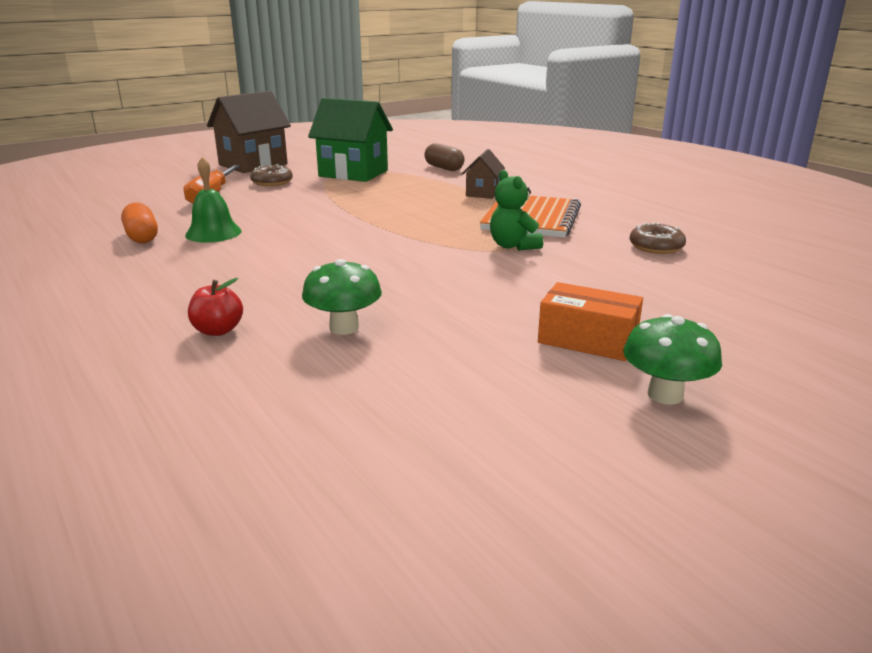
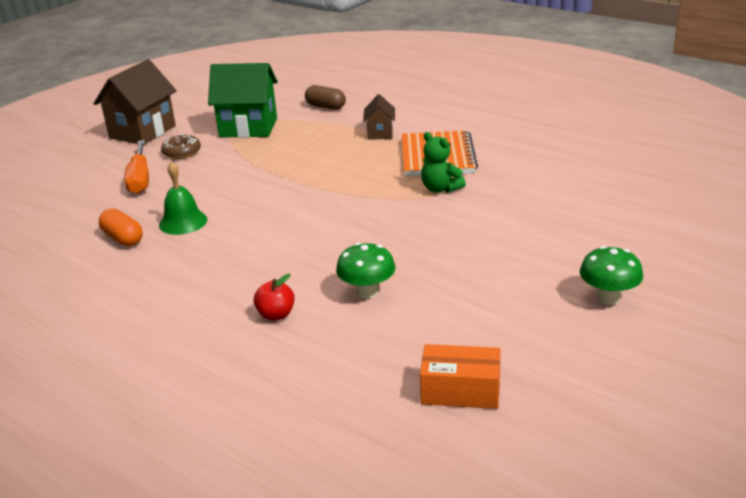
camera: 15 degrees left, 5 degrees up
orange box [538,282,643,361] -> orange box moved to [420,344,501,409]
brown donut [630,222,686,254] -> none

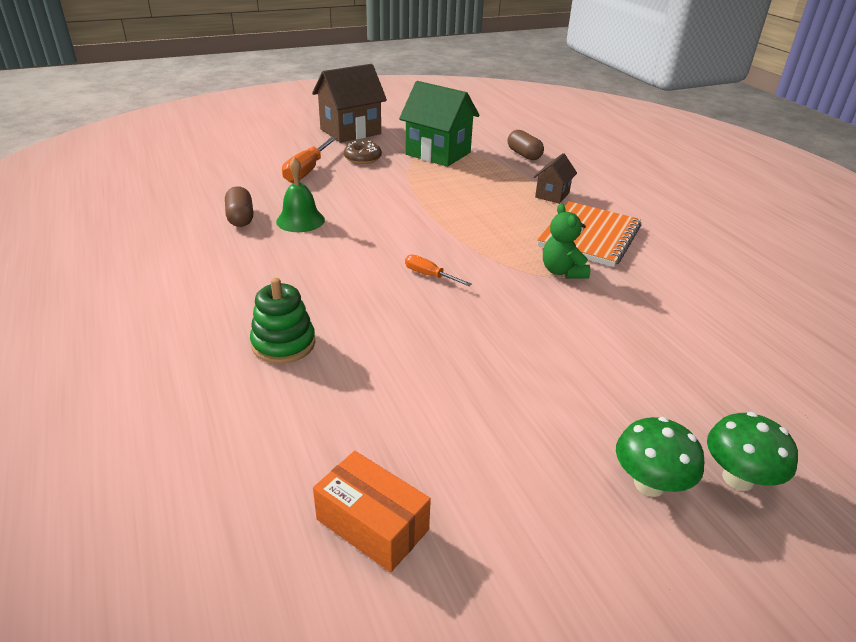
camera: 25 degrees right, 5 degrees up
orange capsule [99,209,143,246] -> brown capsule [225,186,253,227]
red apple [254,274,295,321] -> green stacking toy [250,278,315,364]
green mushroom [336,242,396,299] -> green mushroom moved to [707,412,798,491]
none -> orange screwdriver [405,255,472,286]

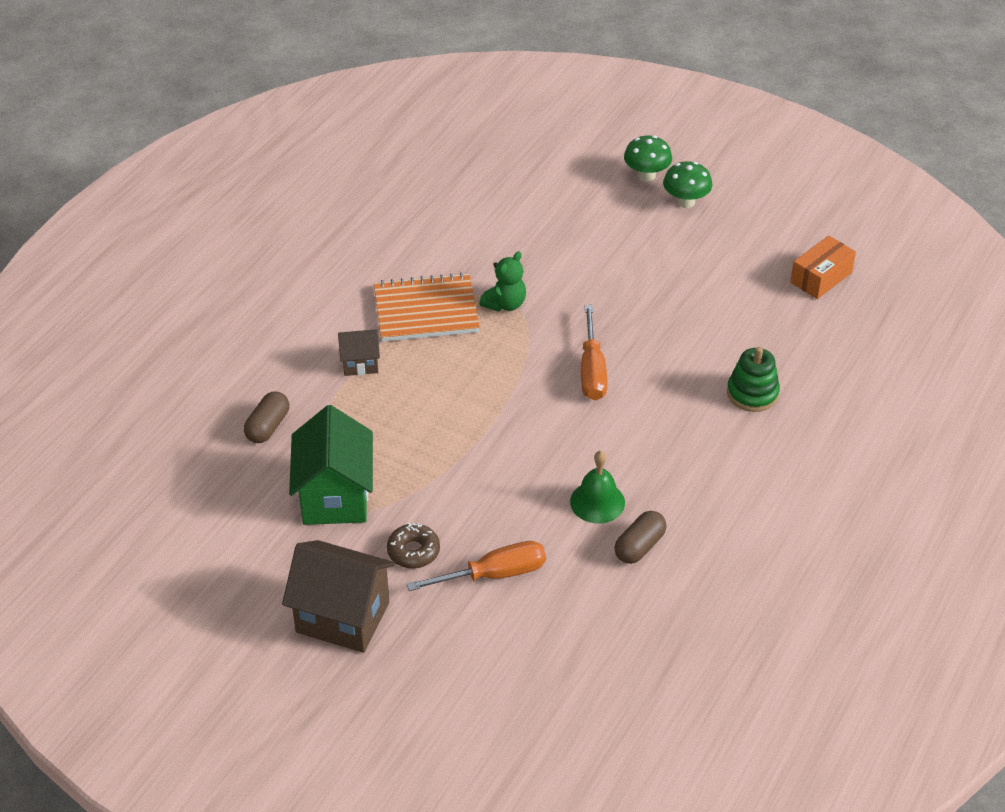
camera: 125 degrees left, 10 degrees up
orange box [313,451,431,572] -> orange box turned 45 degrees clockwise [790,235,856,299]
orange screwdriver [405,255,472,286] -> orange screwdriver [581,305,608,400], size x1.78

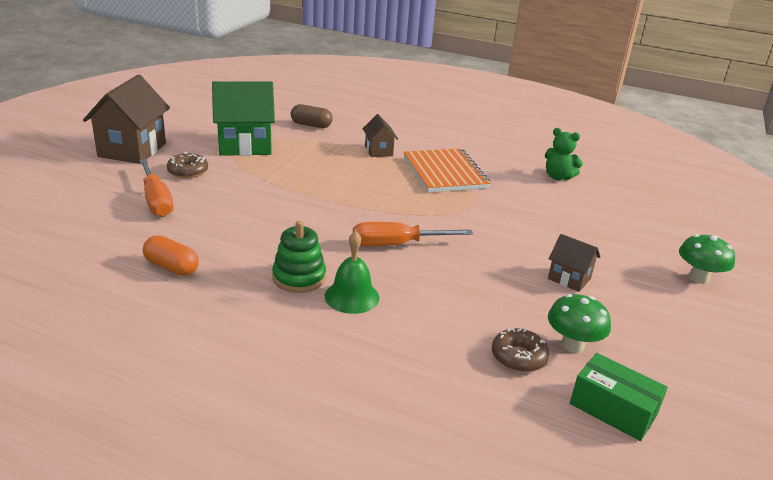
camera: 80 degrees right, 15 degrees down
green teddy bear [479,251,526,312] -> green teddy bear moved to [545,128,583,180]
green bell [570,451,625,524] -> green bell moved to [325,231,379,314]
brown capsule [614,511,666,564] -> orange capsule [143,235,199,276]
green mushroom [663,161,712,208] -> green mushroom moved to [548,294,611,353]
green stacking toy [727,347,780,412] -> green stacking toy moved to [272,221,326,293]
orange box [790,235,856,299] -> green box [570,353,668,441]
none -> brown donut [492,328,549,372]
none -> brown house [548,234,600,292]

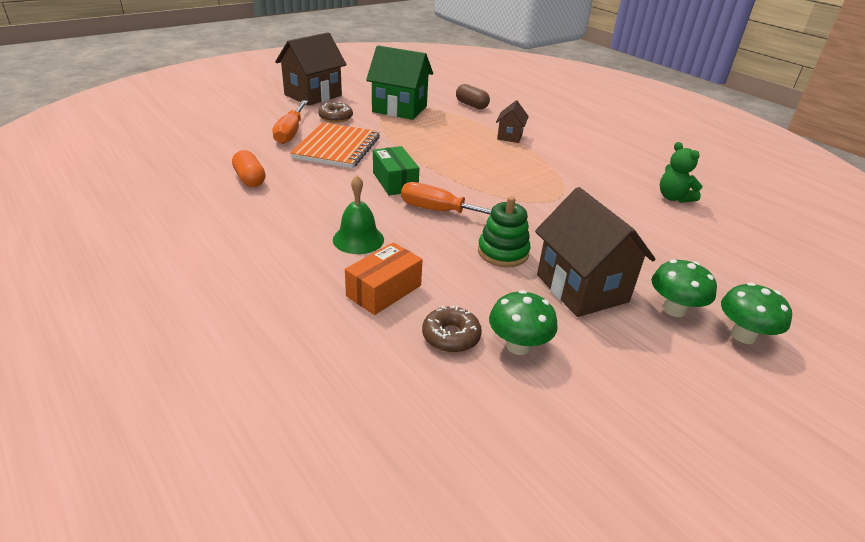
camera: 30 degrees right, 5 degrees up
green stacking toy [272,221,326,293] -> green stacking toy moved to [478,196,531,267]
orange notebook [404,148,491,193] -> orange notebook moved to [290,122,380,168]
brown house [548,234,600,292] -> brown house [535,187,655,317], size x1.92
green box [570,353,668,441] -> green box moved to [373,146,419,195]
none -> orange box [345,242,423,315]
none -> green mushroom [652,260,717,317]

